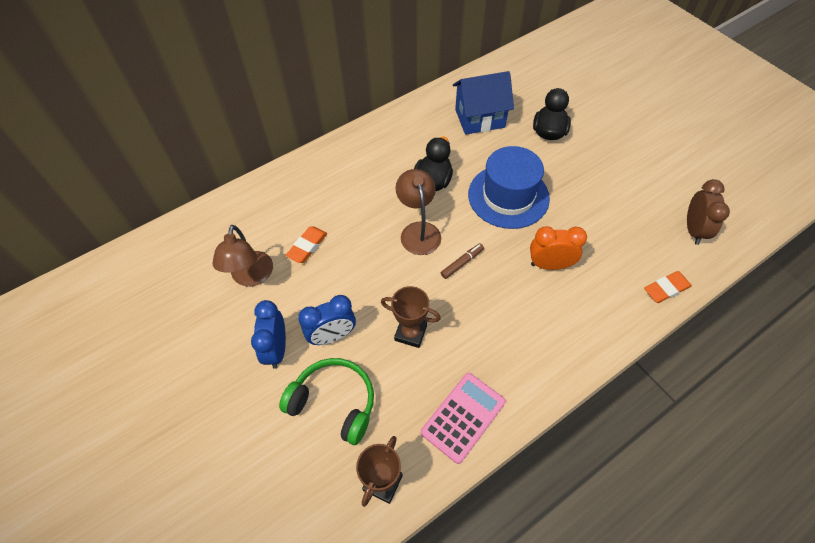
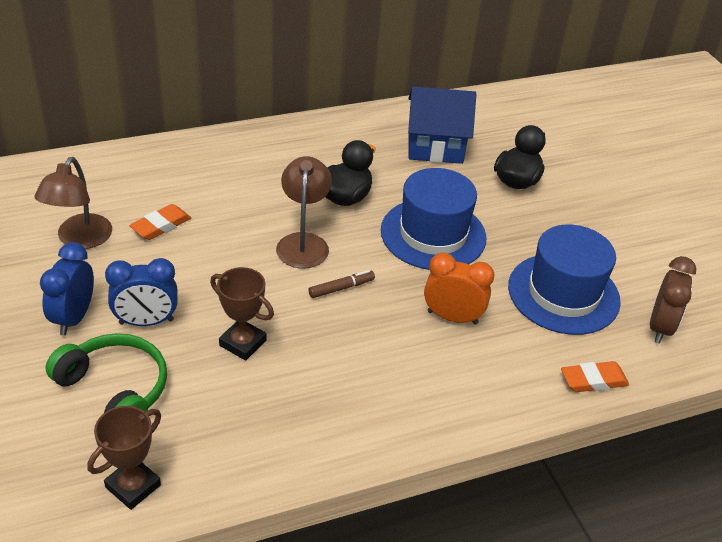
camera: 10 degrees right, 15 degrees down
pink calculator [421,373,506,464] -> none
none -> blue hat [508,225,621,335]

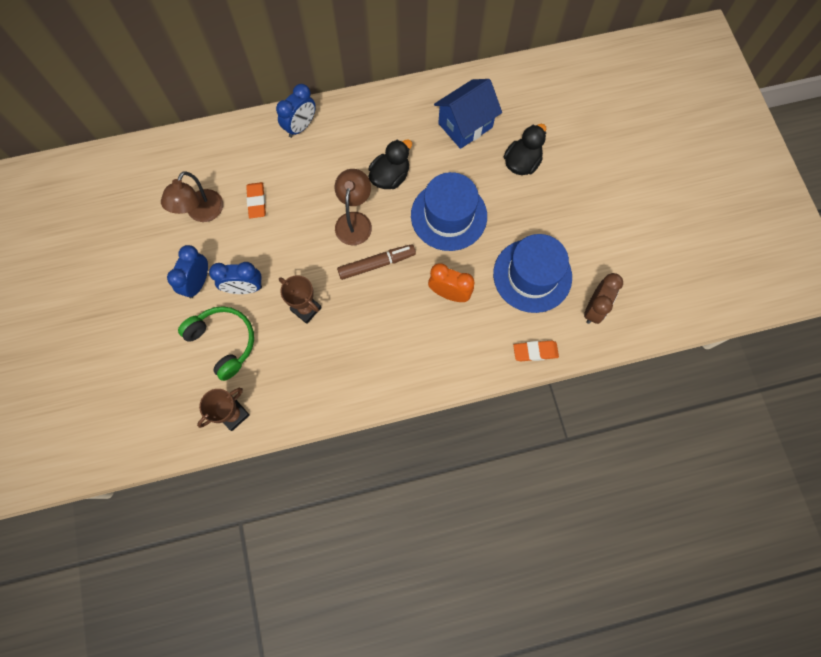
camera: 10 degrees right, 30 degrees up
orange eraser [130,204,191,240] -> orange eraser turned 60 degrees counterclockwise [246,182,266,218]
brown marker [309,270,375,298] -> brown marker [337,244,416,280], size x1.66
blue house [408,86,476,164] -> blue house turned 45 degrees counterclockwise [434,79,502,149]
none -> blue clock [276,84,316,138]

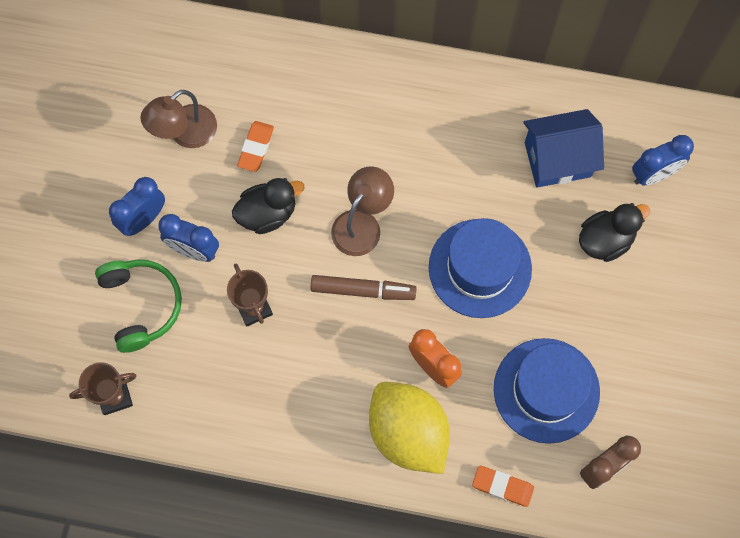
camera: 25 degrees right, 0 degrees up
blue clock [276,84,316,138] -> blue clock moved to [632,135,694,186]
black duck [368,139,412,189] -> black duck moved to [232,178,304,234]
none -> yellow lemon [369,382,450,474]

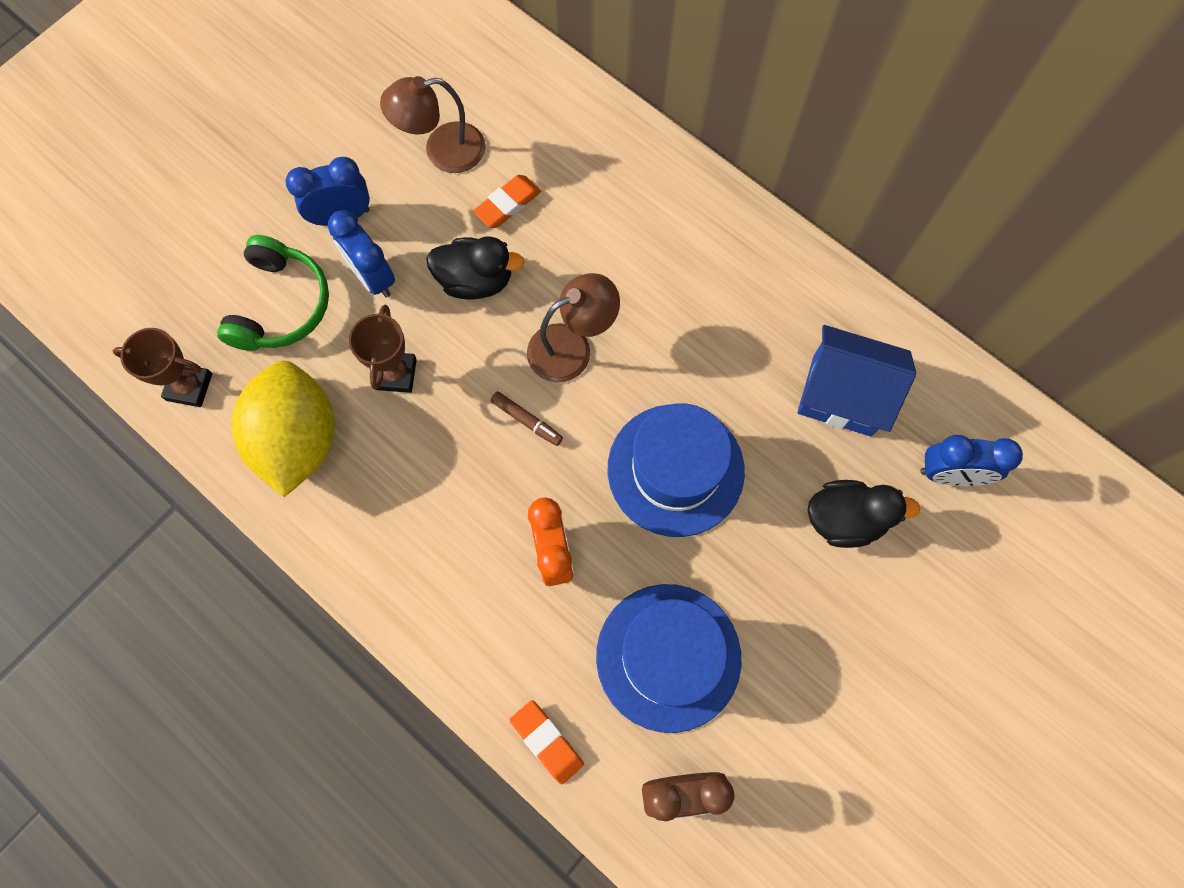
camera: 30 degrees right, 0 degrees up
brown marker [310,275,417,300] -> brown marker [491,391,563,446], size x0.60
yellow lemon [369,382,450,474] -> yellow lemon moved to [231,361,335,497]

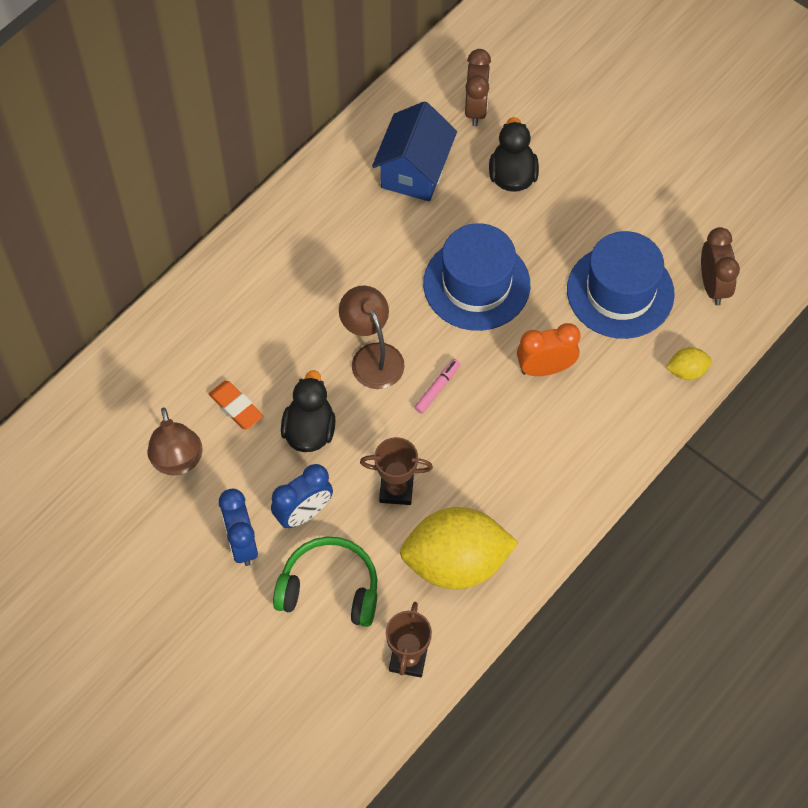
camera: 90 degrees left, 10 degrees down
brown marker [491,391,563,446] -> pink marker [414,359,460,414]
orange eraser [510,700,584,784] -> yellow lemon [666,347,712,380]
blue clock [920,435,1023,486] -> brown clock [465,49,491,126]

